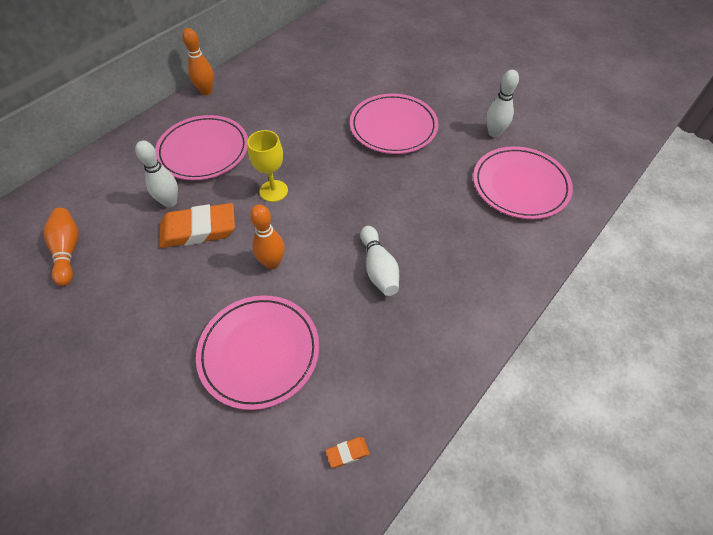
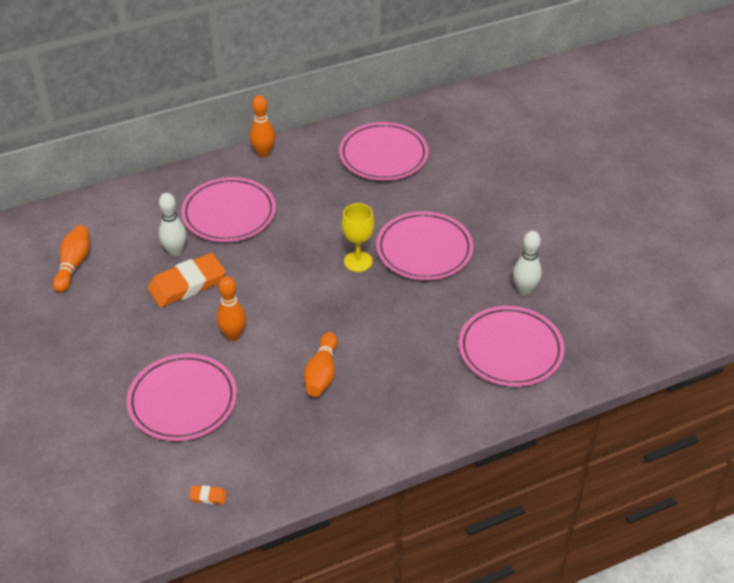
camera: 25 degrees right, 10 degrees down
orange eraser [159,203,235,248] -> orange eraser turned 45 degrees counterclockwise [147,253,226,308]
yellow goblet [247,130,288,202] -> yellow goblet moved to [342,203,374,272]
white bowling pin [361,226,399,296] -> orange bowling pin [304,332,338,397]
none -> pink plate [339,122,428,181]

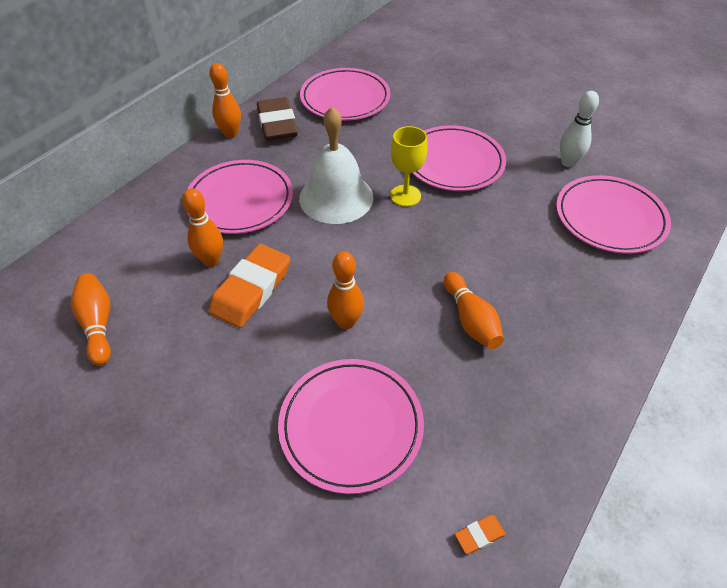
camera: 30 degrees left, 5 degrees up
white bowling pin [159,193,187,257] -> orange bowling pin [182,188,223,267]
none -> brown eraser [257,97,298,141]
none -> white bell [299,107,373,224]

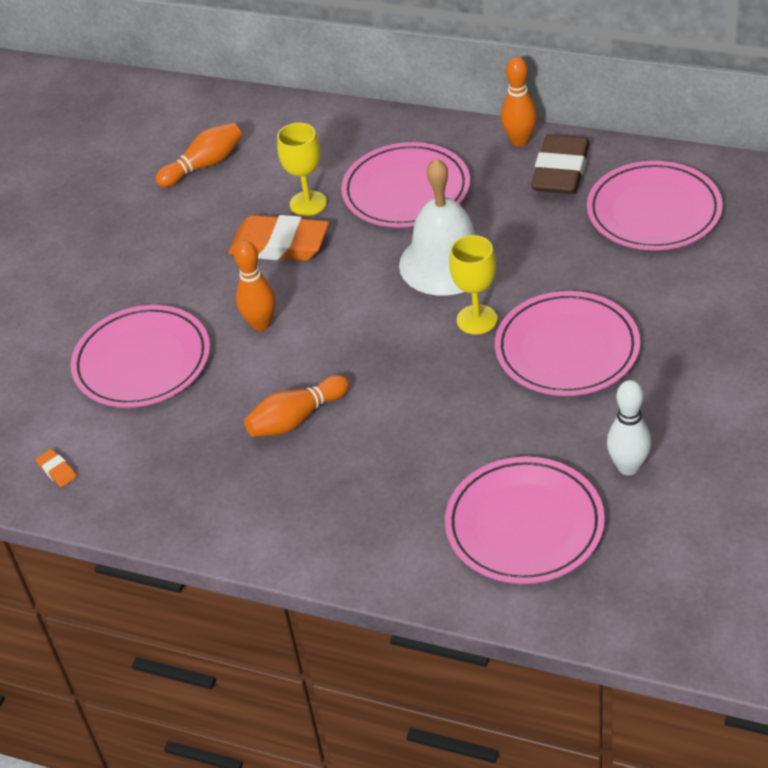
camera: 80 degrees right, 5 degrees down
orange bowling pin [182,188,223,267] -> yellow goblet [277,123,327,216]
brown eraser [257,97,298,141] -> brown eraser turned 45 degrees counterclockwise [531,134,590,194]

